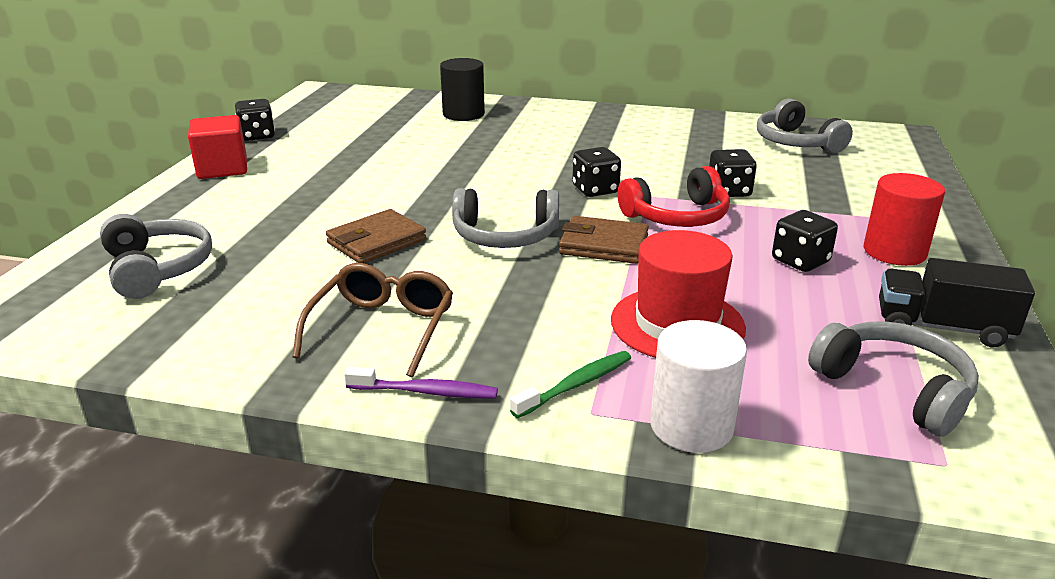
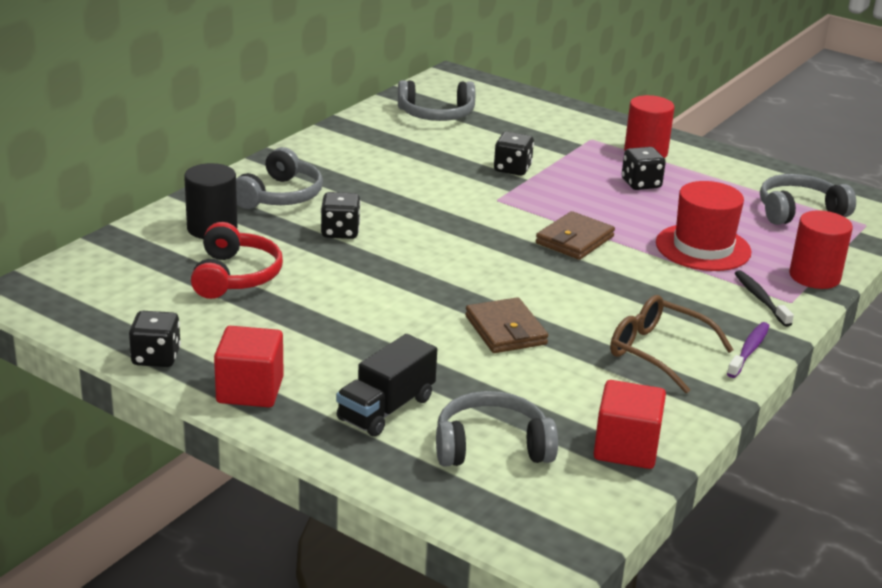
camera: 70 degrees left, 0 degrees up
grey headphones [452,188,559,248] -> grey headphones moved to [236,147,323,209]
green toothbrush [510,351,631,418] -> black toothbrush [735,270,794,327]
black dice [572,147,621,197] -> black dice moved to [321,192,361,239]
red headphones [617,166,730,227] -> red headphones moved to [191,222,283,299]
white cylinder [650,320,747,453] -> red cylinder [789,210,853,289]
black truck [879,258,1035,347] -> black truck moved to [336,334,437,437]
none -> red cube [593,380,666,469]

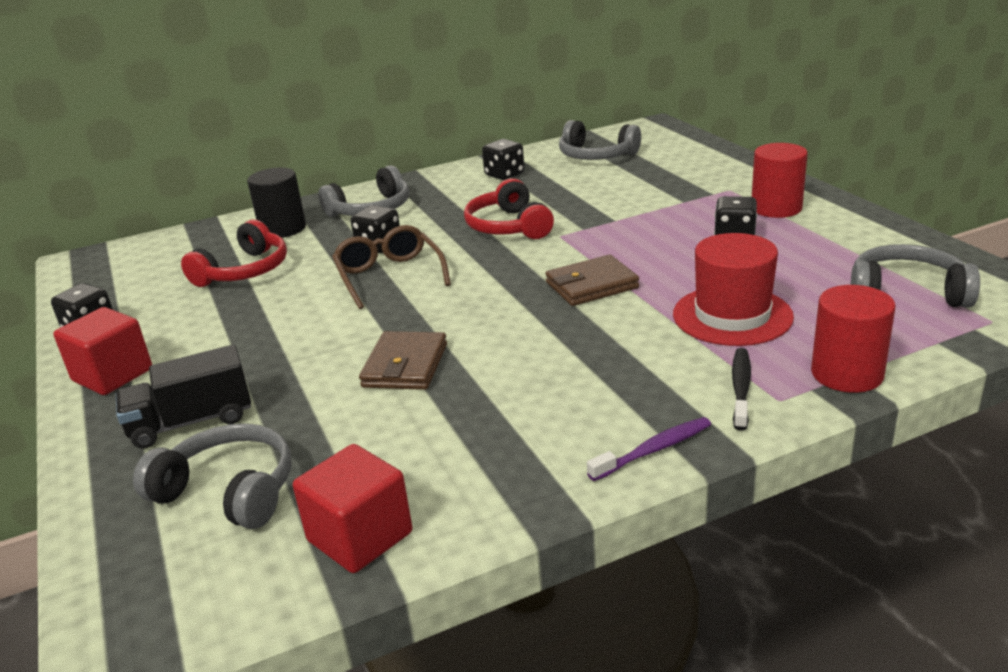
camera: 35 degrees right, 0 degrees up
black dice [494,132,534,176] -> black dice moved to [482,139,524,180]
brown glasses [610,295,734,393] -> brown glasses moved to [332,225,451,309]
none -> red headphones [464,178,554,239]

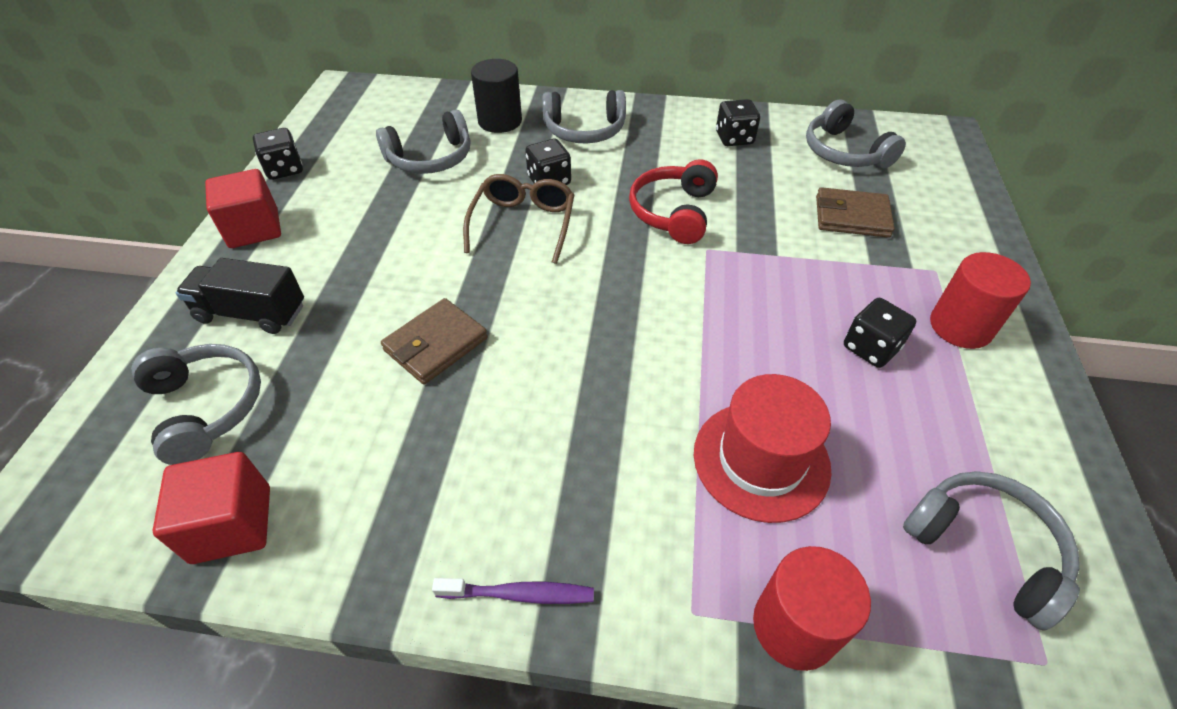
camera: 30 degrees right, 20 degrees up
red headphones [181,220,287,287] -> grey headphones [376,109,470,174]
brown wallet [545,254,639,306] -> brown wallet moved to [816,187,895,238]
black toothbrush [732,348,751,431] -> none

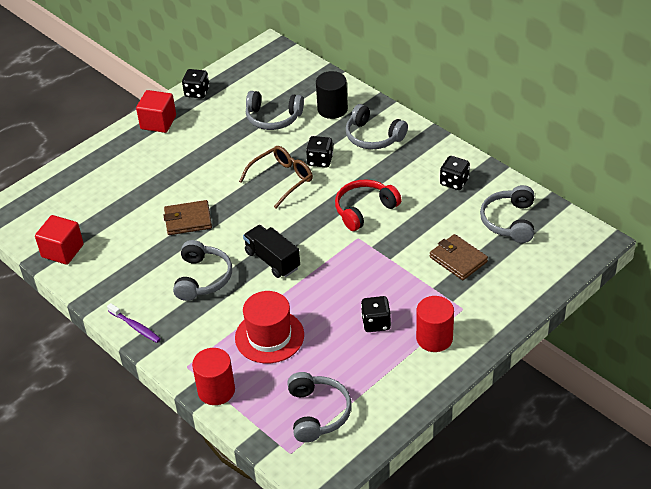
camera: 40 degrees right, 5 degrees down
grey headphones [131,344,261,465] -> grey headphones moved to [173,240,232,301]
black truck [176,258,304,334] -> black truck moved to [243,225,300,278]

